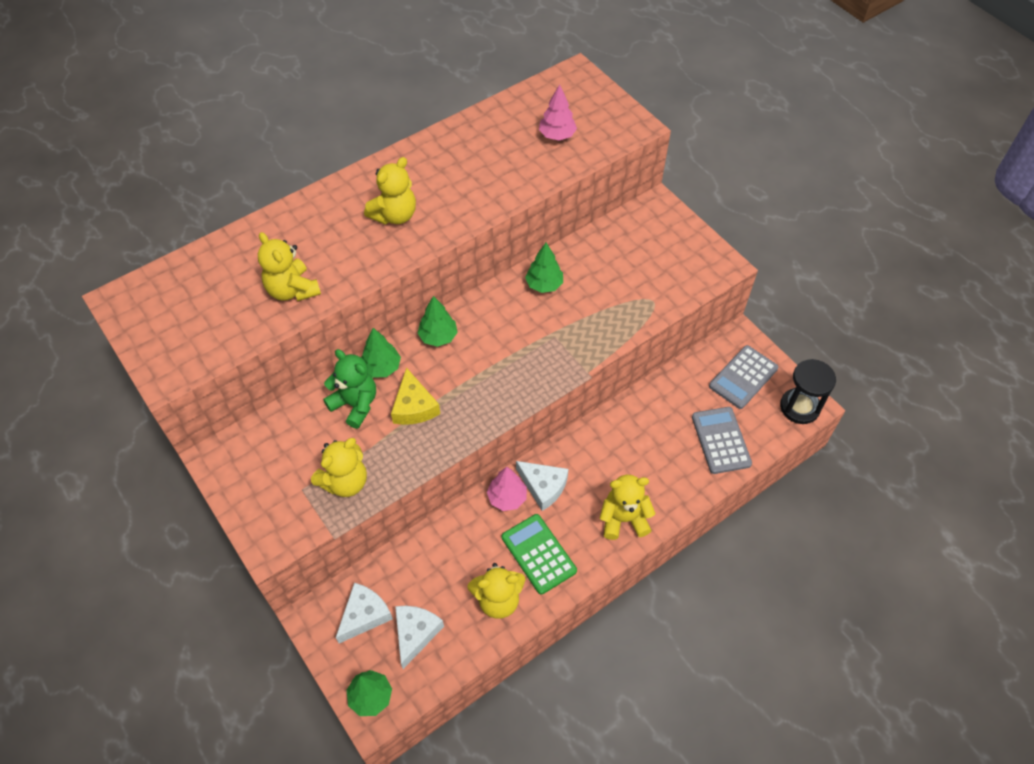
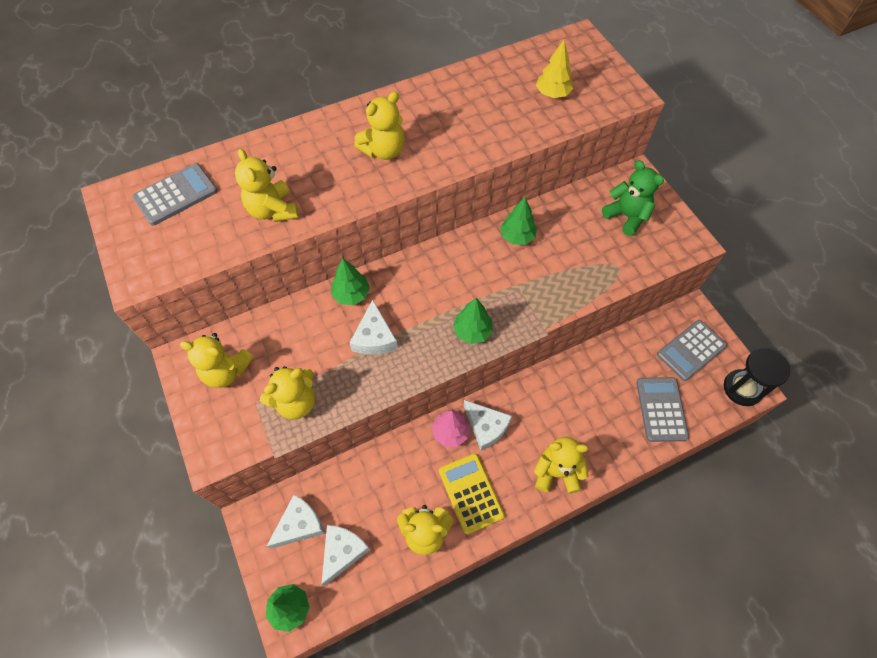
camera: 10 degrees right, 5 degrees up
green teddy bear [323,349,376,429] -> green teddy bear moved to [602,160,664,236]
yellow cheese [391,367,440,425] -> white cheese [350,299,398,355]
green tree [418,296,458,347] -> green tree moved to [453,298,493,344]
green calculator [502,514,577,595] -> yellow calculator [439,453,504,534]
pink tree [539,84,577,140] -> yellow tree [536,40,573,98]
none -> grey calculator [132,163,218,226]
none -> yellow teddy bear [180,333,254,388]

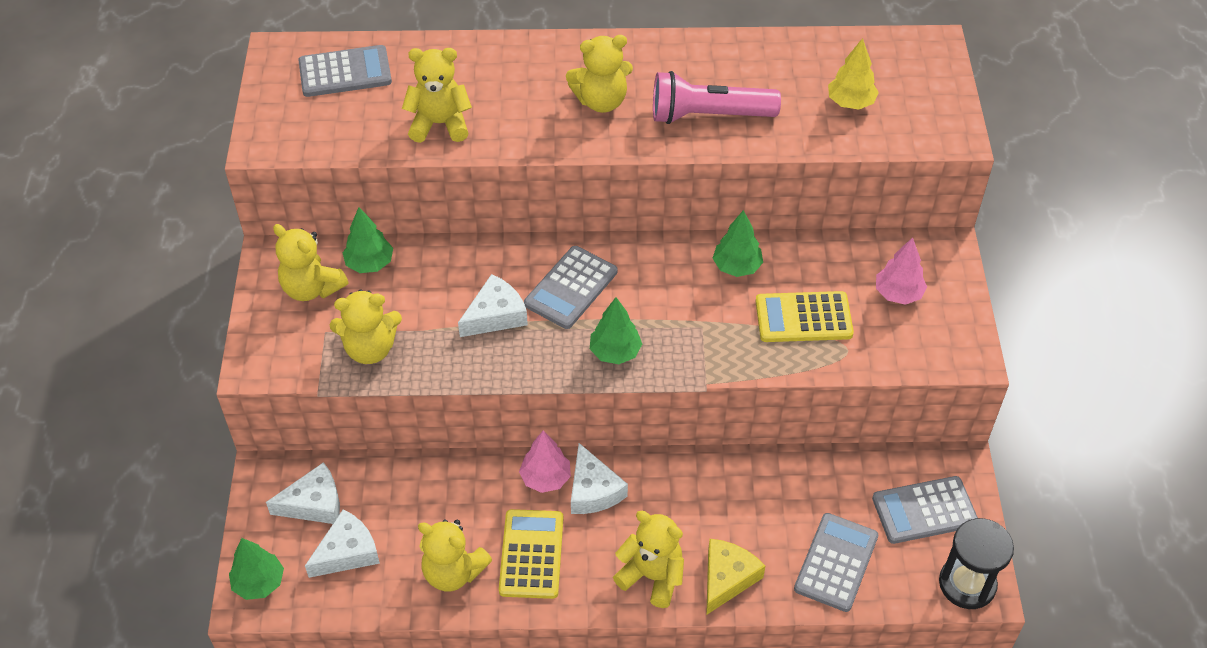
camera: 25 degrees right, 10 degrees down
yellow teddy bear [235,148,299,222] -> yellow teddy bear turned 90 degrees clockwise [402,48,472,143]
green tree [331,258,370,305] -> green tree moved to [343,207,393,273]
white cheese [350,299,398,355] -> white cheese turned 150 degrees counterclockwise [458,274,528,337]
green teddy bear [602,160,664,236] -> pink tree [876,237,927,305]
none -> grey calculator [524,246,617,329]
none -> pink flashlight [653,71,781,124]
none -> yellow cheese [706,539,765,615]
none -> yellow calculator [755,291,854,342]

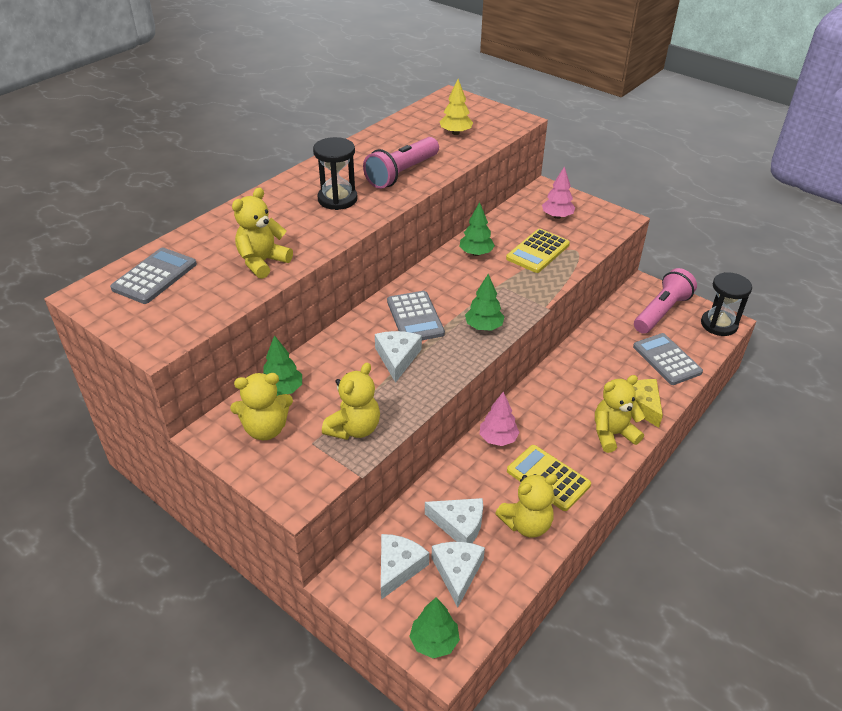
camera: 50 degrees left, 10 degrees down
yellow teddy bear [566,35,633,113] -> black hourglass [313,137,358,210]
white cheese [571,443,628,514] -> white cheese moved to [425,498,483,543]
grey calculator [872,476,978,544] -> pink flashlight [634,268,697,334]

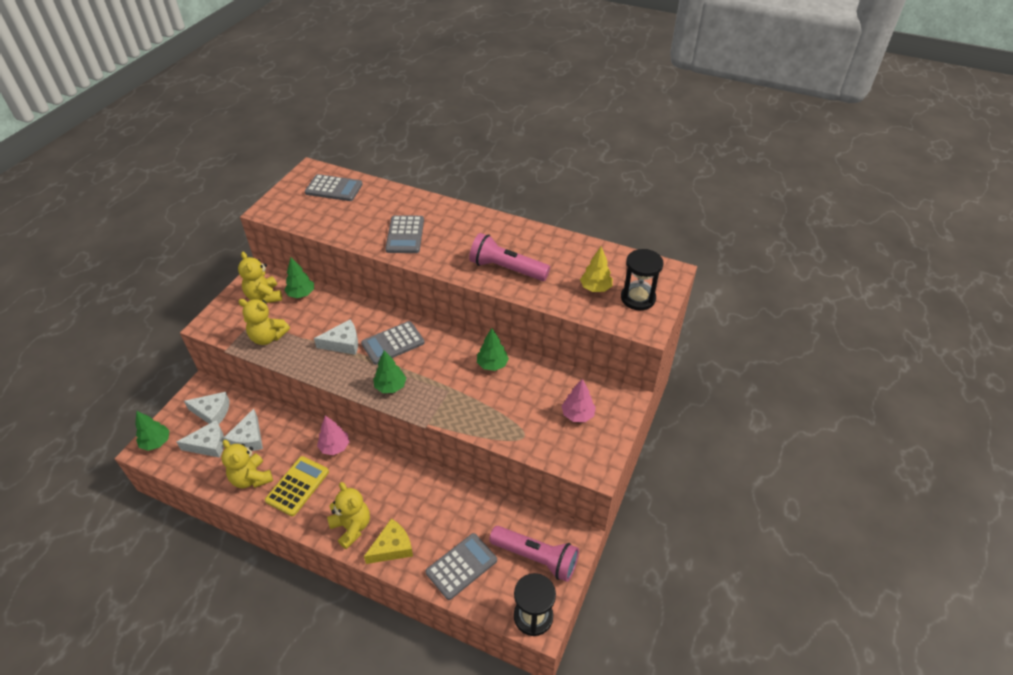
camera: 75 degrees right, 5 degrees up
yellow teddy bear [232,188,293,279] -> none
black hourglass [313,137,358,210] -> black hourglass moved to [621,249,663,311]
yellow calculator [506,229,570,273] -> none
none -> grey calculator [385,215,424,253]

